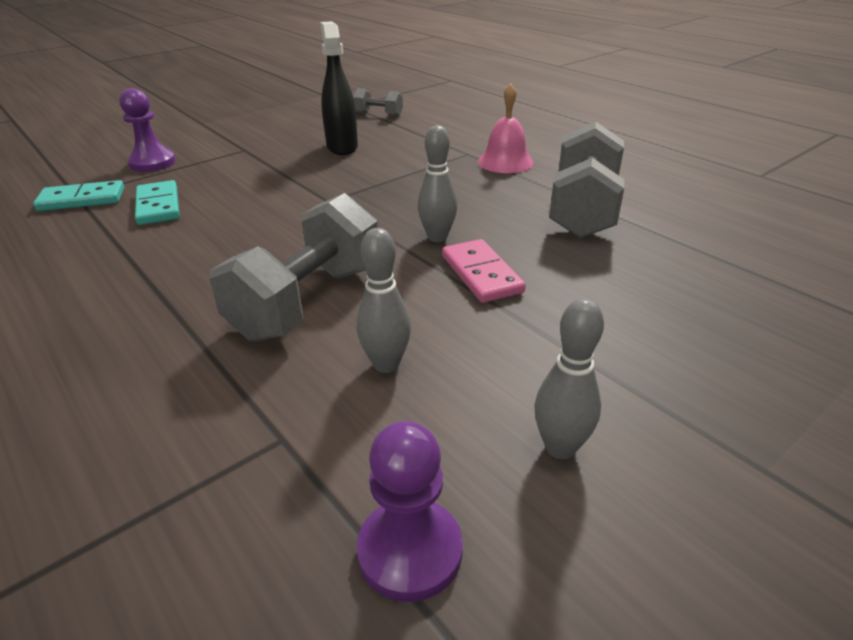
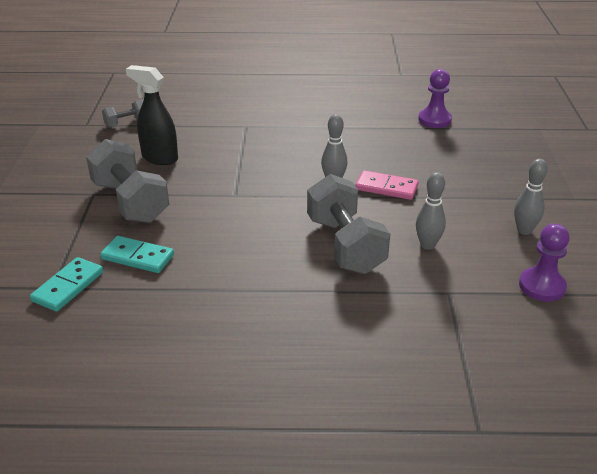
camera: 50 degrees left, 0 degrees up
purple pawn [119,88,176,172] -> purple pawn moved to [418,69,452,128]
pink bell [478,83,534,173] -> none
grey dumbbell [549,122,624,238] -> grey dumbbell moved to [86,139,169,223]

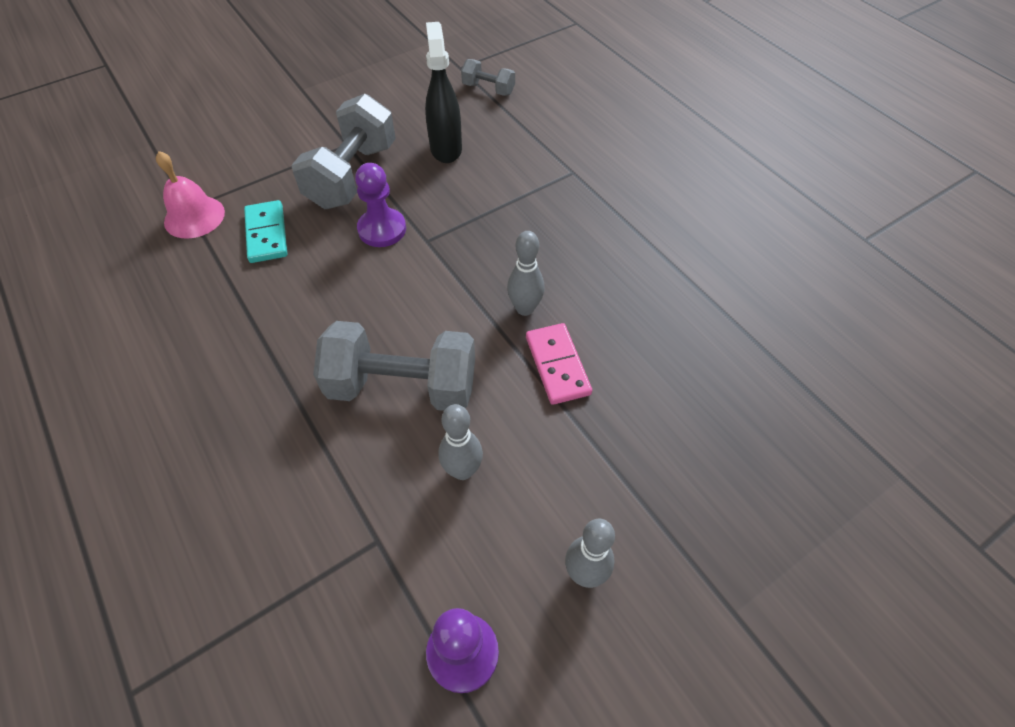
camera: 55 degrees right, 20 degrees up
turquoise domino [30,257,103,312] -> pink bell [156,151,225,239]
grey dumbbell [307,174,390,274] -> grey dumbbell turned 60 degrees clockwise [313,321,475,411]
purple pawn [418,69,452,128] -> purple pawn moved to [355,163,406,247]

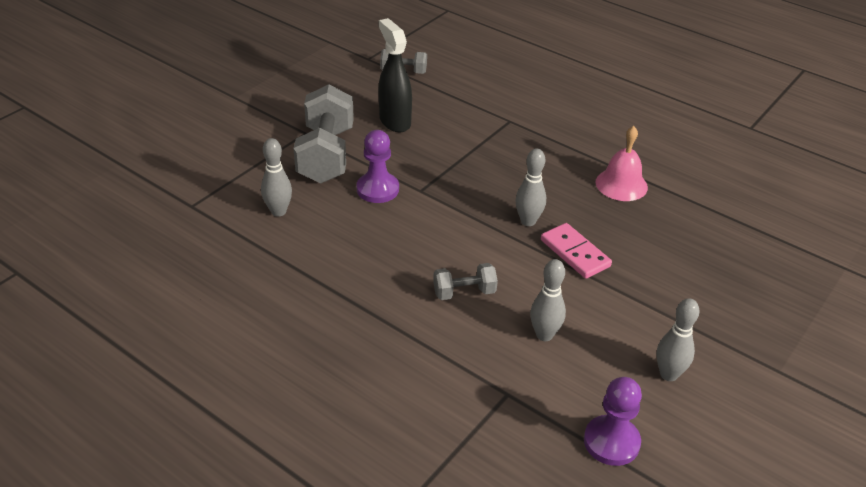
camera: 20 degrees left, 15 degrees down
pink bell [156,151,225,239] -> pink bell moved to [596,126,648,201]
turquoise domino [244,200,288,263] -> grey bowling pin [261,138,292,217]
grey dumbbell [313,321,475,411] -> grey dumbbell [433,263,498,300], size x0.50

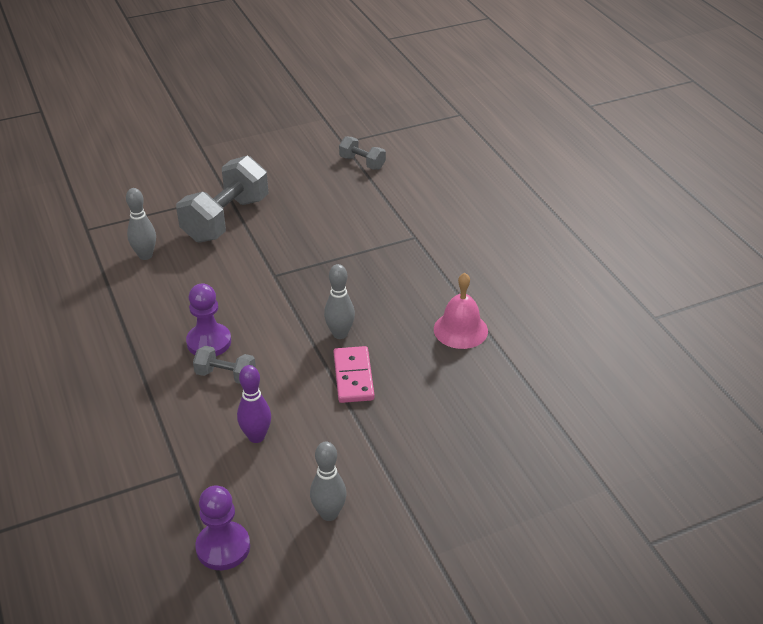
camera: 30 degrees right, 0 degrees up
purple pawn [356,130,399,203] -> purple pawn moved to [186,284,231,356]
black spray bottle [378,18,412,132] -> none
grey bowling pin [530,259,566,341] -> purple bowling pin [237,365,271,443]

